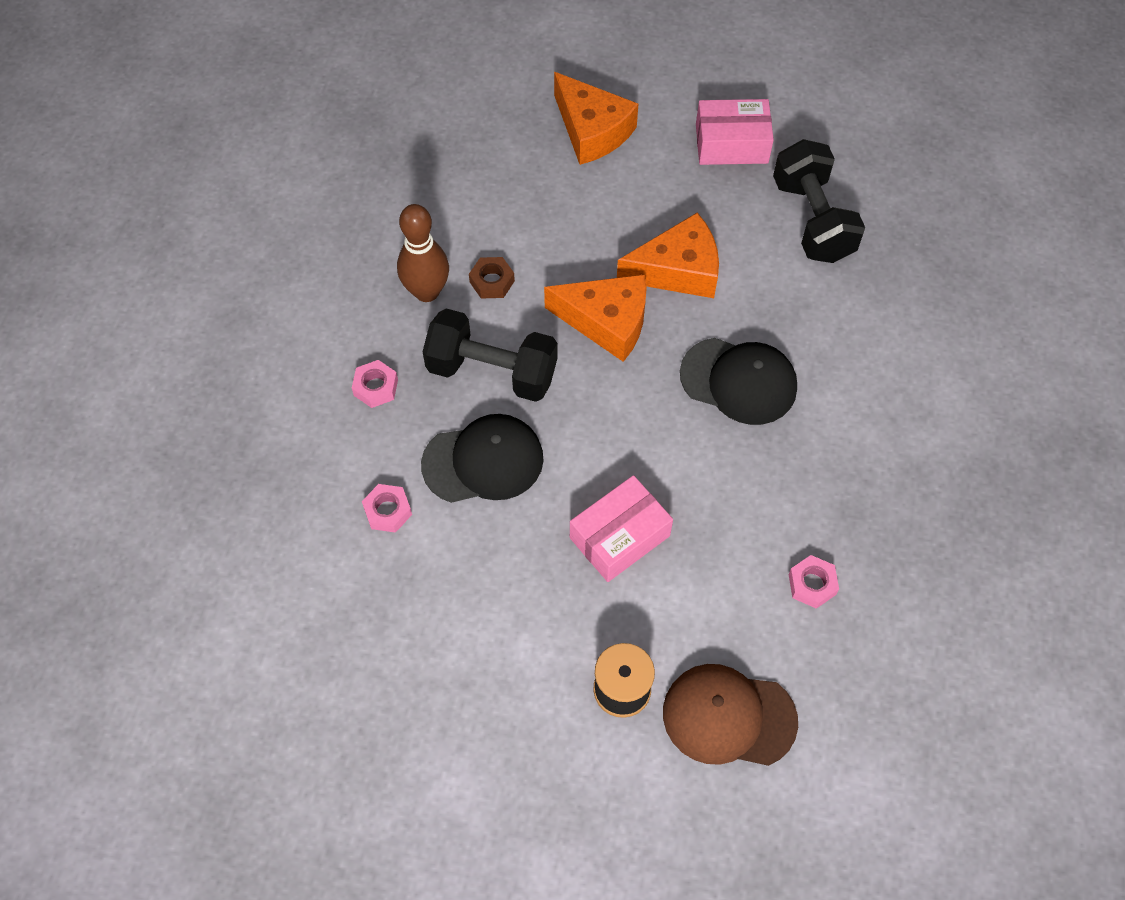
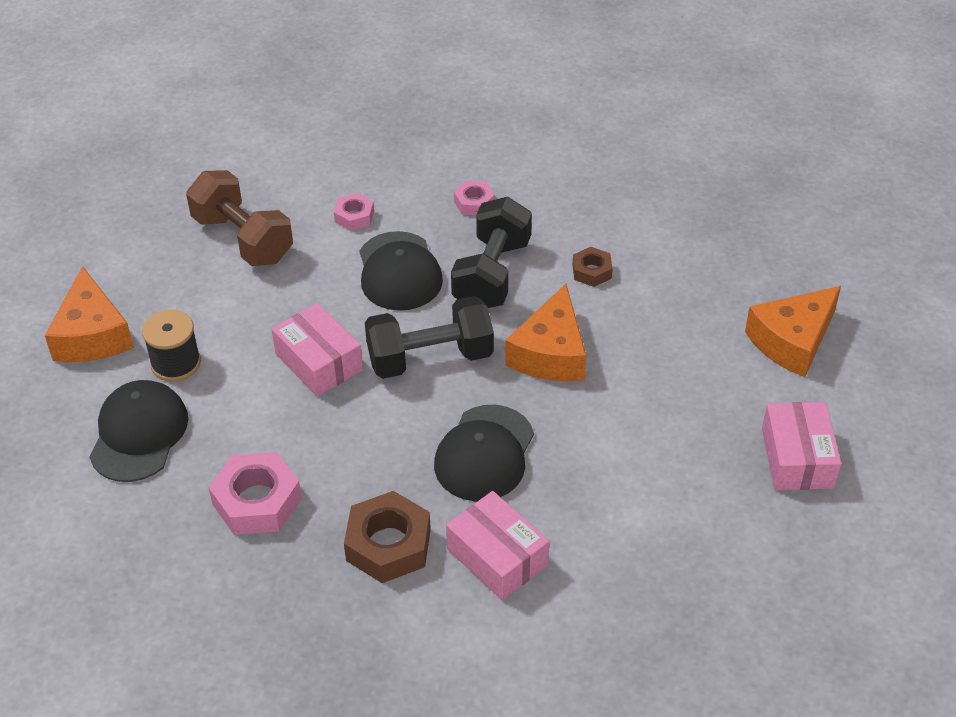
camera: 90 degrees right, 15 degrees down
brown bowling pin [397,204,449,302] -> none
orange cheese [617,212,719,298] -> orange cheese moved to [45,266,134,362]
brown cap [663,664,798,766] -> black cap [89,380,188,482]
black dumbbell [773,139,865,263] -> black dumbbell moved to [365,296,494,379]
pink nut [788,555,839,609] -> pink nut [208,452,302,535], size x1.80
none -> brown dumbbell [186,170,293,266]
none -> brown nut [344,491,431,583]
none -> pink box [446,491,549,600]

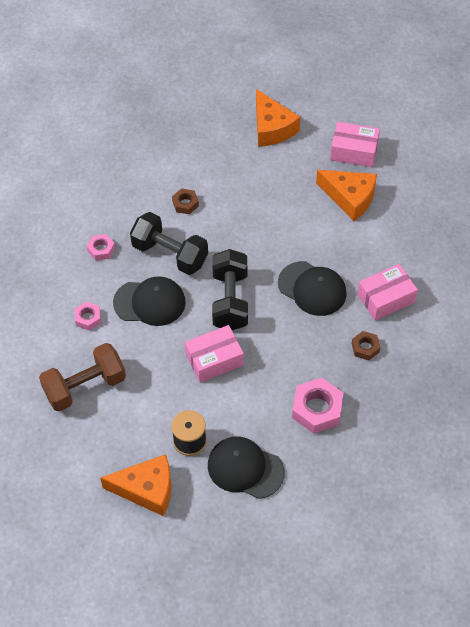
camera: 75 degrees left, 10 degrees up
brown nut [344,491,431,583] -> brown nut [352,331,380,361], size x0.55
orange cheese [505,284,586,381] -> orange cheese moved to [316,170,377,221]

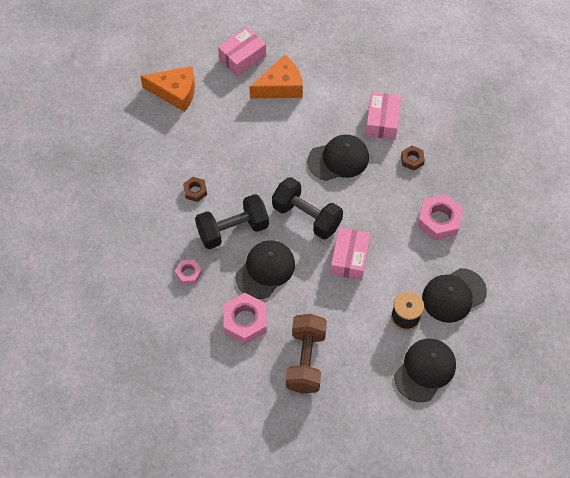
camera: 55 degrees left, 5 degrees up
pink nut [74,301,101,330] -> pink nut [223,293,267,344], size x1.80
orange cheese [100,454,171,516] -> black cap [394,339,456,402]

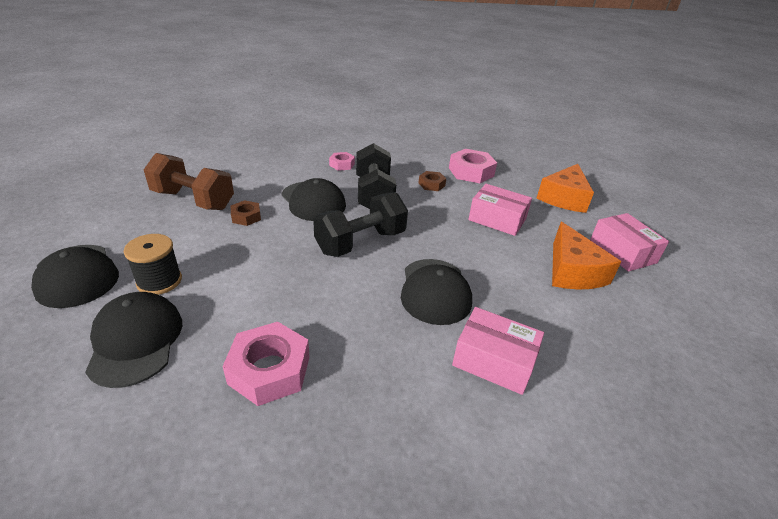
camera: 105 degrees right, 25 degrees down
pink nut [223,293,267,344] -> pink nut moved to [449,149,497,183]
pink box [330,227,371,280] -> pink box moved to [468,184,532,236]
brown nut [401,145,425,171] -> brown nut moved to [231,200,261,226]

